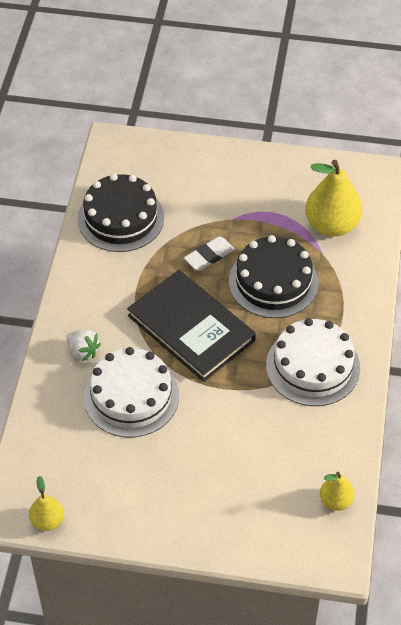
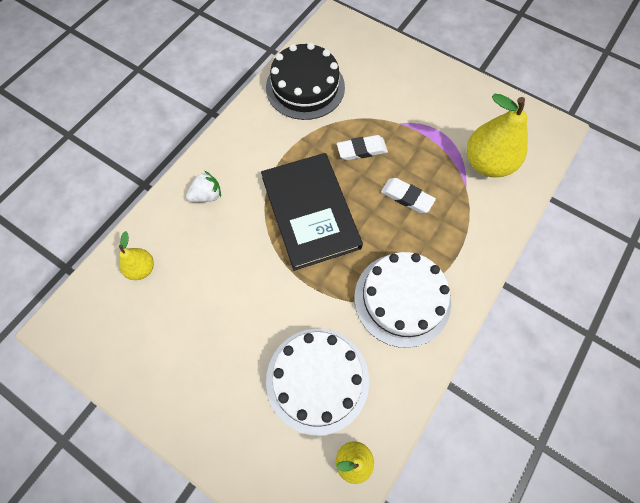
camera: 25 degrees right, 15 degrees up
yellow pear [29,476,64,531] -> yellow pear moved to [119,231,154,280]
white strawberry [66,330,101,361] -> white strawberry turned 90 degrees counterclockwise [186,171,221,202]
white cake [84,347,179,438] -> white cake moved to [266,329,369,435]
black cake [229,235,319,318] -> white eraser [381,178,436,213]

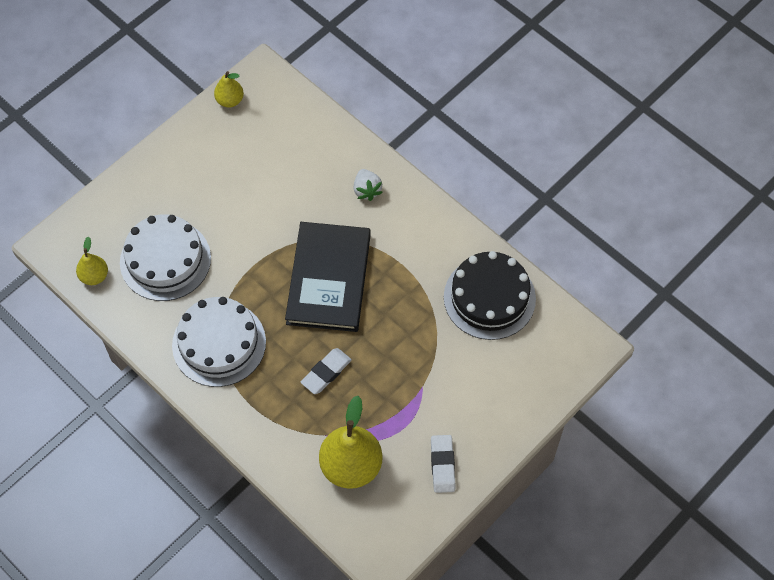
camera: 100 degrees right, 5 degrees down
yellow pear [119,231,154,280] -> yellow pear moved to [214,71,244,108]
black book [261,153,363,271] -> black book turned 75 degrees counterclockwise [285,222,371,332]
white eraser [337,135,388,160] -> white eraser moved to [431,435,455,493]

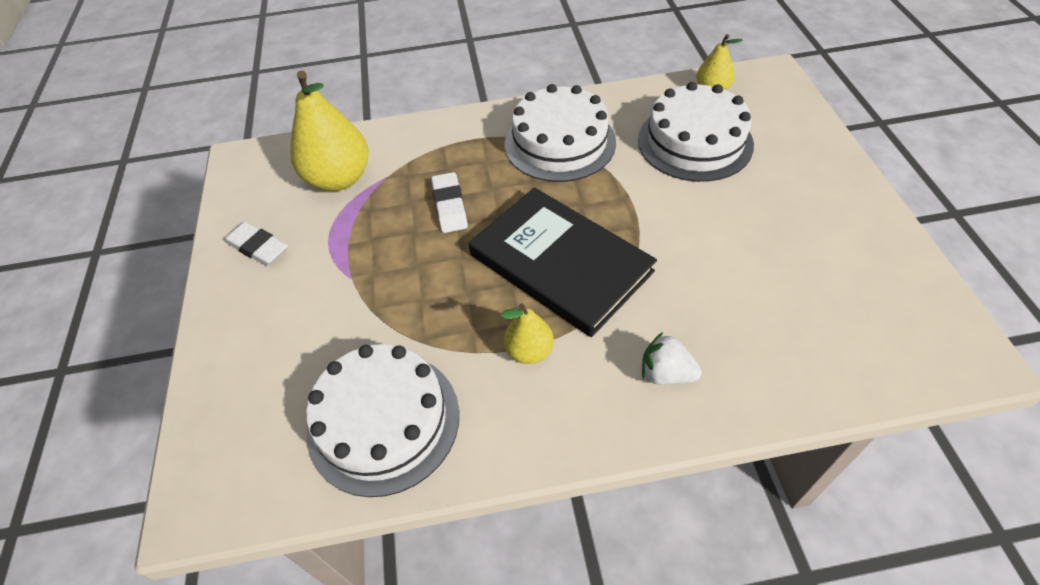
camera: 130 degrees right, 10 degrees down
yellow pear [214,71,244,108] -> yellow pear moved to [501,304,554,364]
black cake [444,251,536,340] -> white cake [306,344,459,497]

